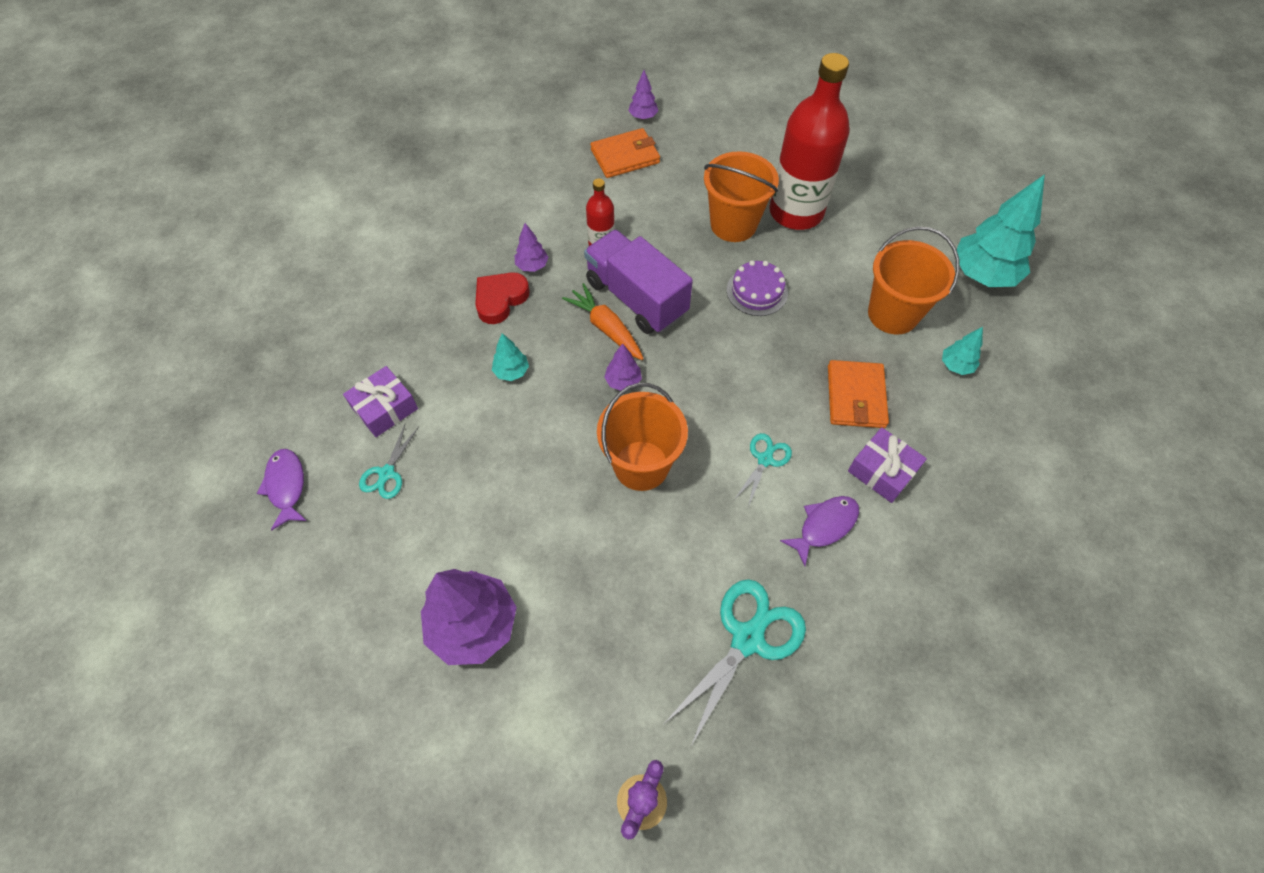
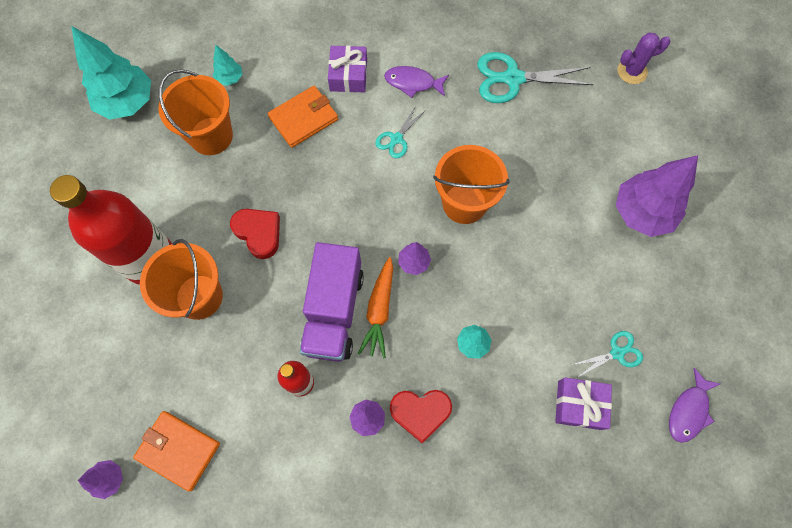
camera: 130 degrees left, 10 degrees up
purple cake [727,260,788,316] -> red heart [230,209,280,259]
turquoise scissors [734,433,792,507] -> turquoise scissors turned 45 degrees counterclockwise [375,104,426,158]

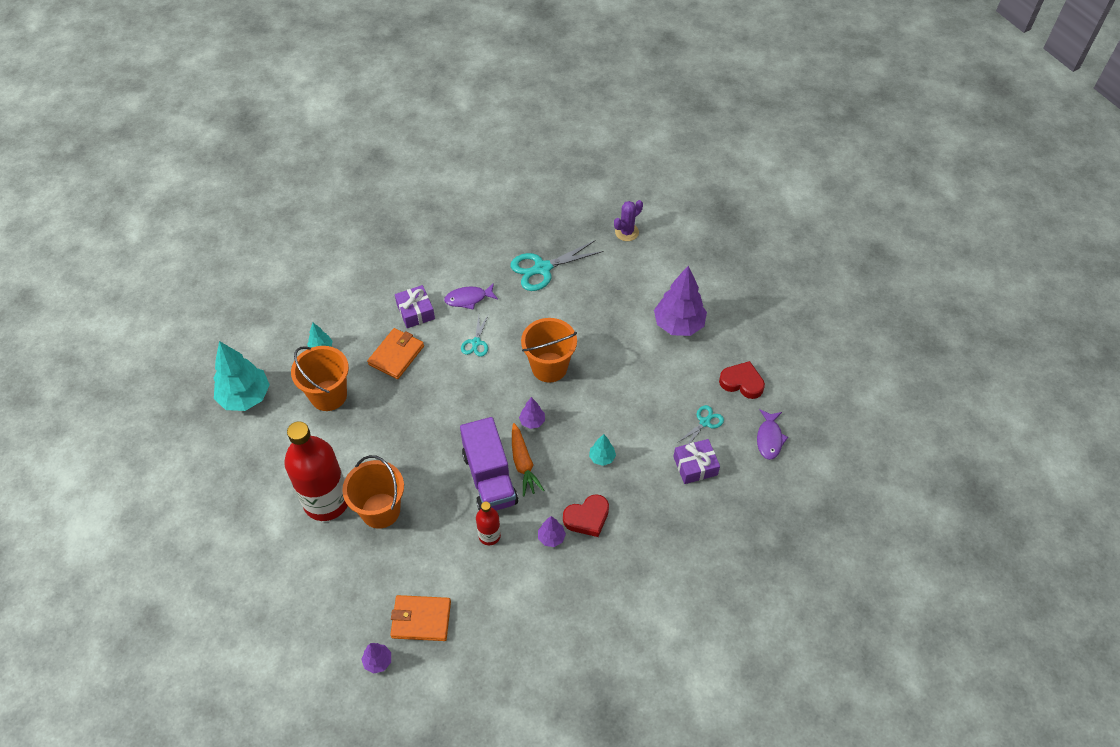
camera: 25 degrees left, 15 degrees down
red heart [230,209,280,259] -> red heart moved to [719,361,765,399]

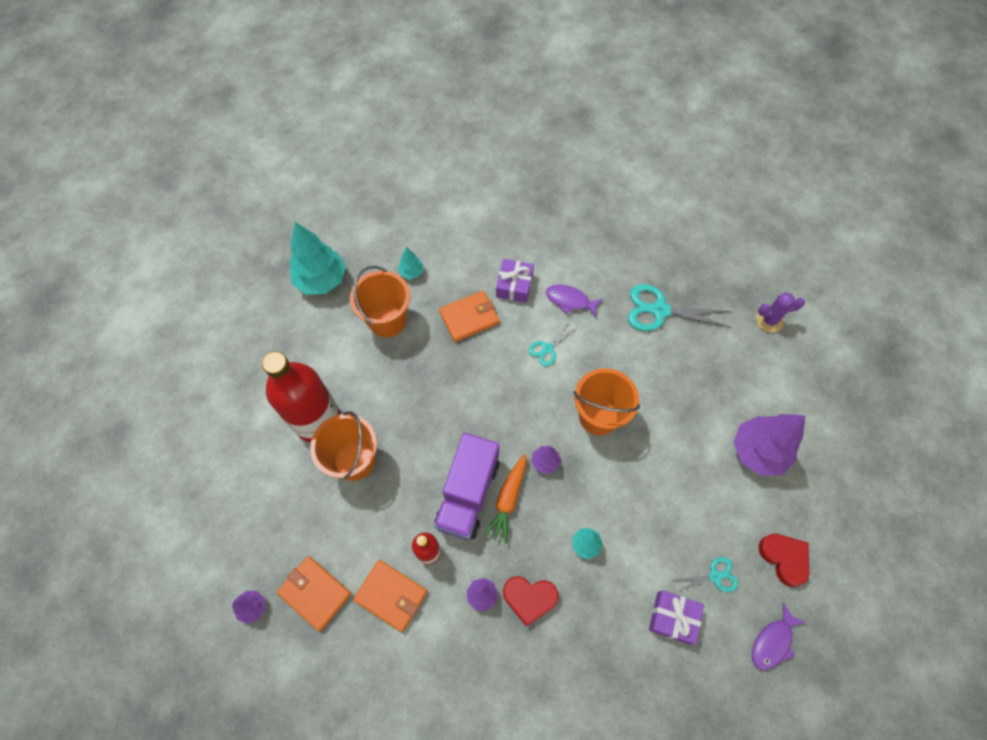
camera: 35 degrees right, 10 degrees up
none -> orange wallet [353,560,427,632]

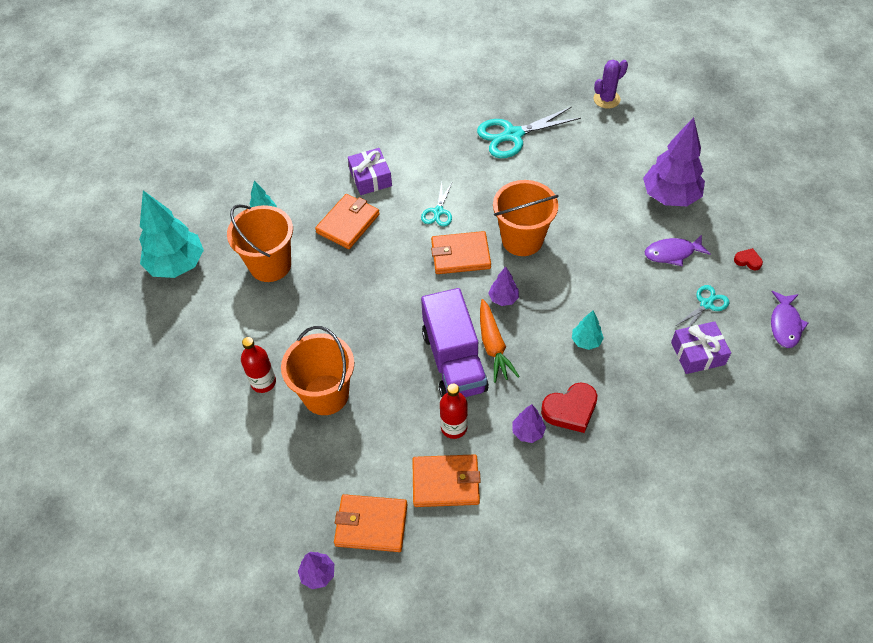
camera: 30 degrees left, 10 degrees down
red bottle [262,351,341,443] -> red bottle [241,337,276,393], size x0.47
purple fish [546,285,603,317] -> purple fish moved to [645,235,711,266]
red heart [758,534,809,587] -> red heart [734,248,763,270], size x0.52
none -> orange wallet [431,231,491,274]

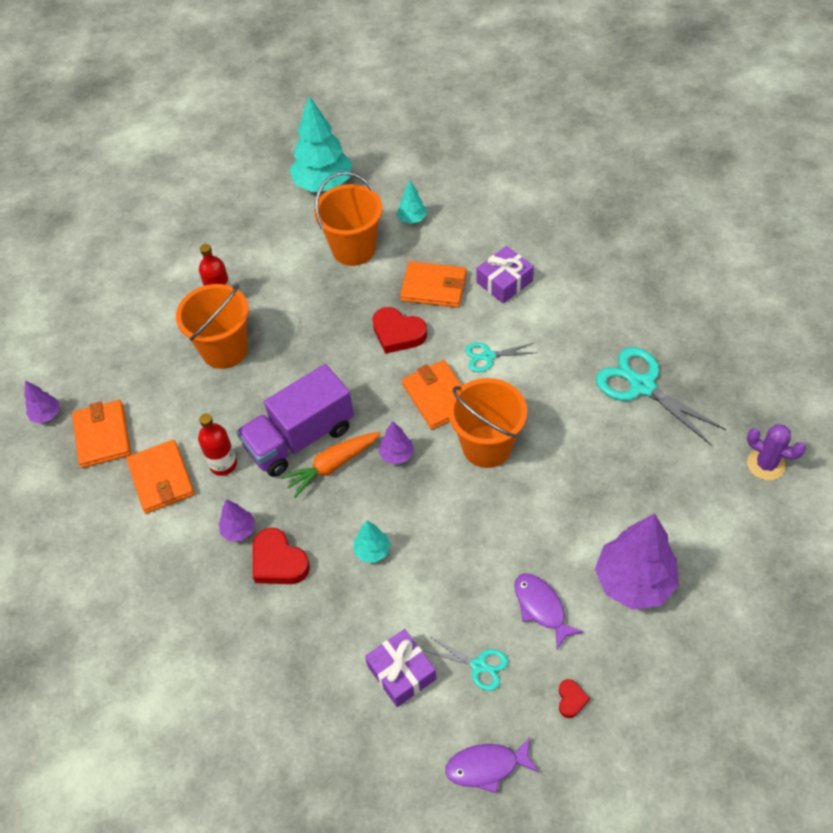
camera: 70 degrees right, 0 degrees up
none -> red heart [372,307,427,354]

